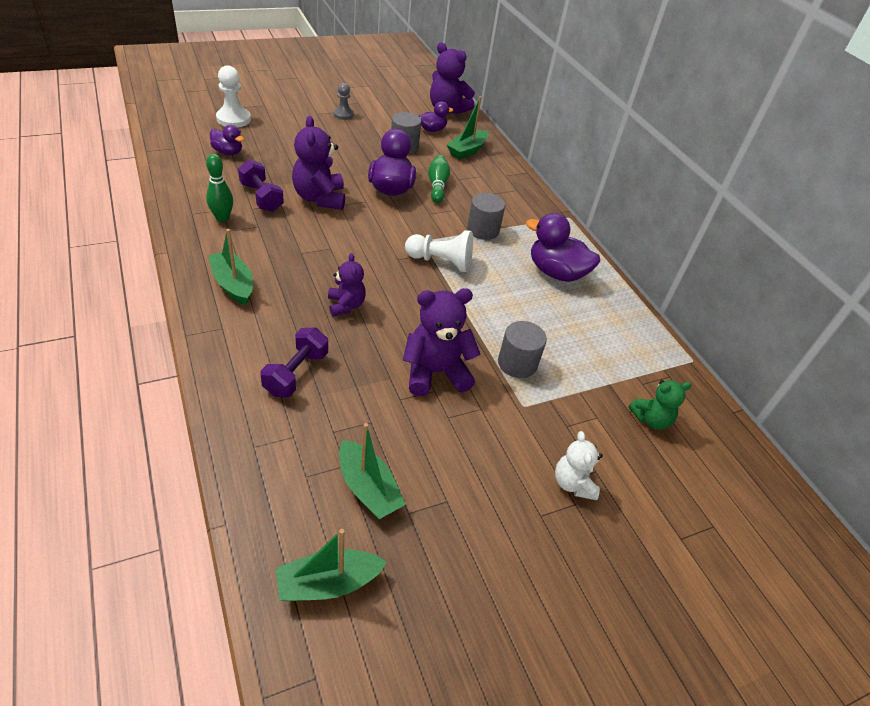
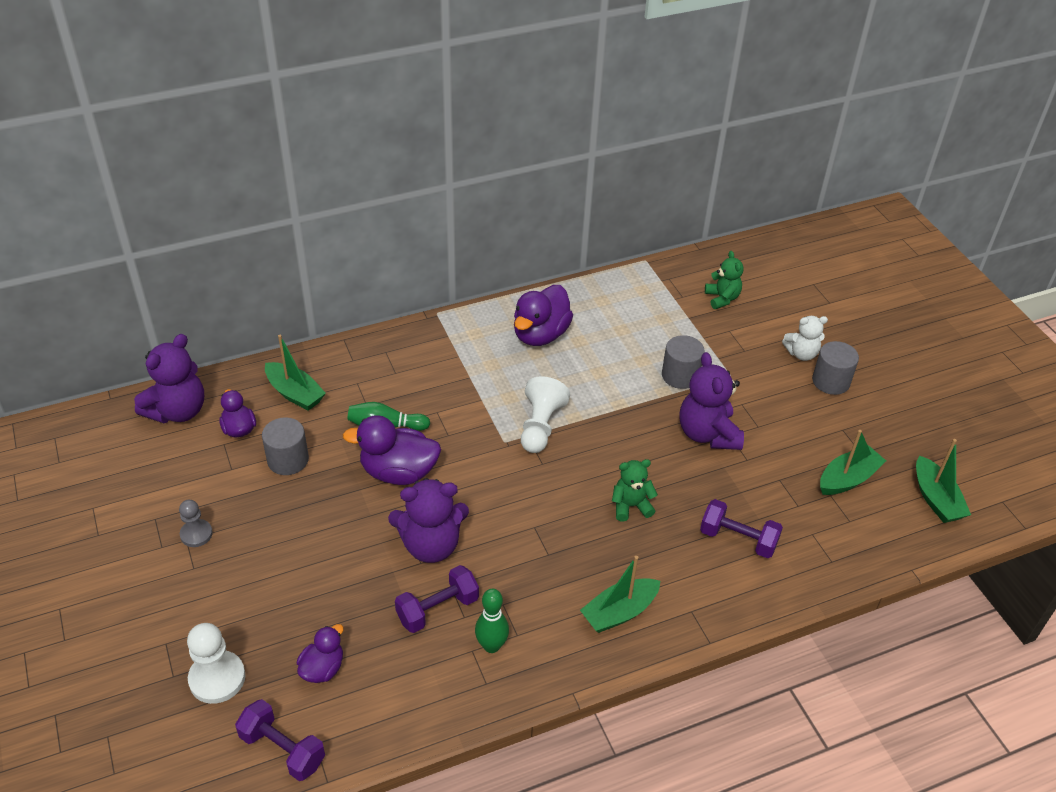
camera: 85 degrees left, 0 degrees up
purple teddy bear [328,253,366,317] -> green teddy bear [612,459,658,522]
grey cylinder [467,193,505,240] -> grey cylinder moved to [812,341,859,395]
none -> purple dumbbell [235,699,325,781]

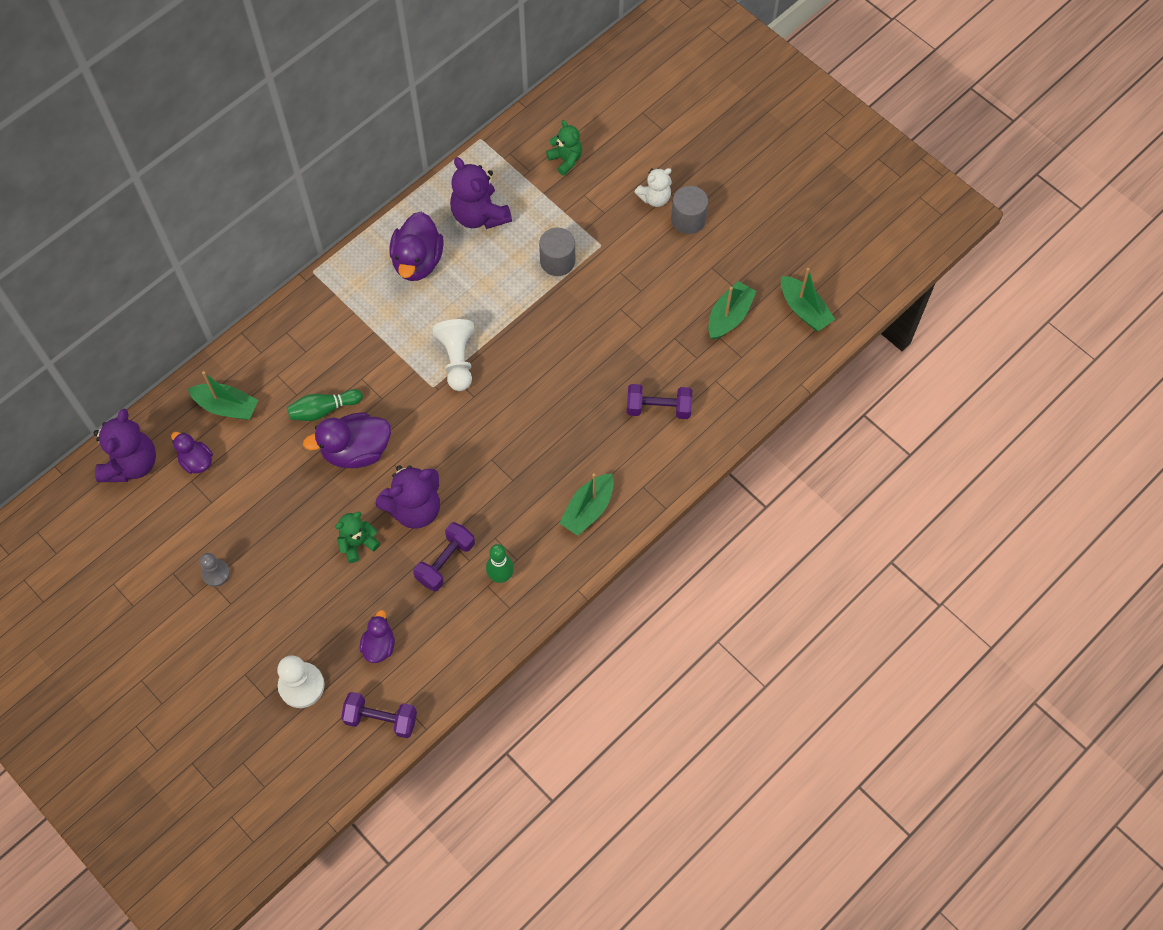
camera: 20 degrees left, 20 degrees up
grey cylinder [262,417,309,475] -> none
green teddy bear [612,459,658,522] -> green teddy bear moved to [335,512,380,563]
purple teddy bear [680,352,744,450] -> purple teddy bear moved to [450,157,512,229]

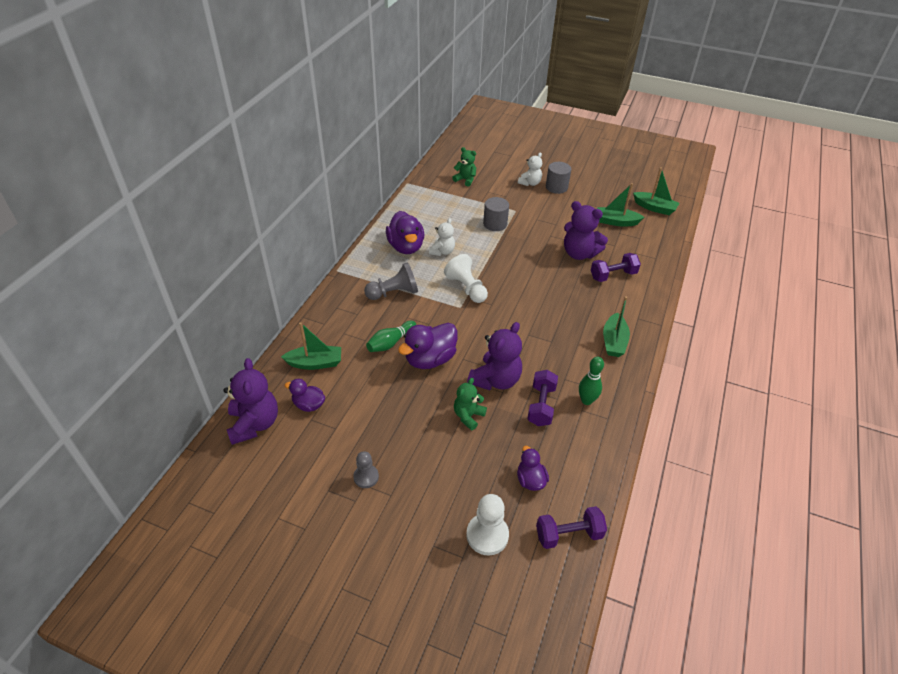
camera: 25 degrees left, 20 degrees down
purple teddy bear [450,157,512,229] -> purple teddy bear moved to [564,201,608,260]
green boat [708,281,757,340] -> green boat turned 90 degrees counterclockwise [597,183,644,227]
none -> grey pawn [364,262,418,300]
none -> white teddy bear [429,218,455,256]

